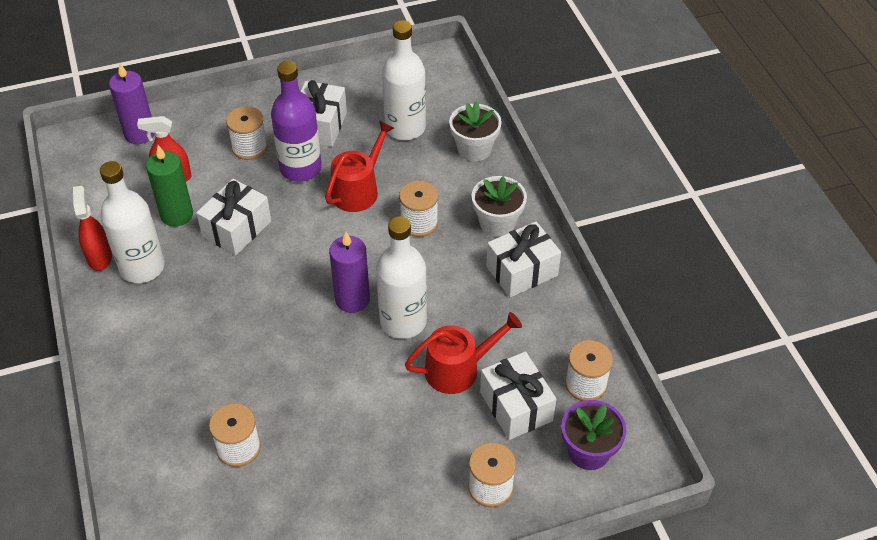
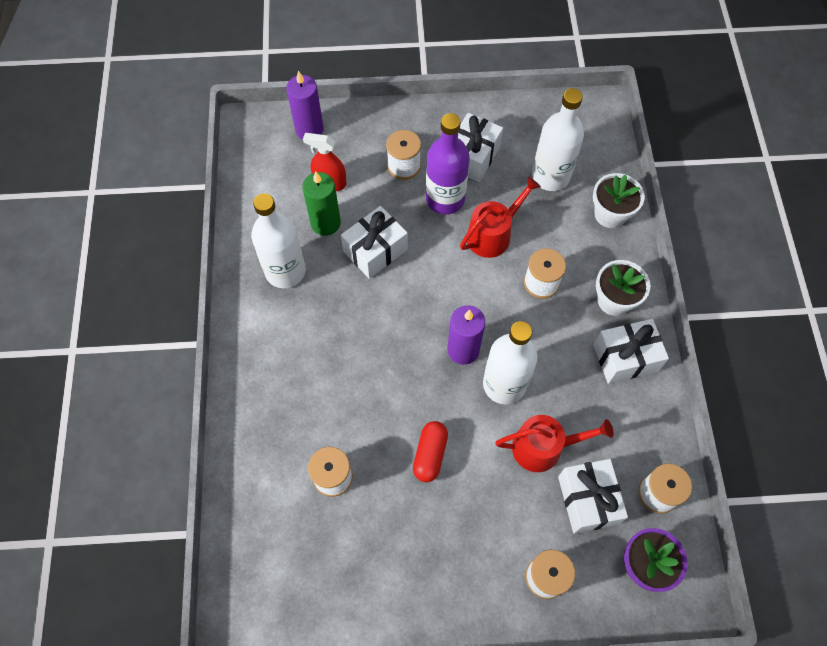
camera: 15 degrees right, 15 degrees up
red spray bottle [73,186,112,271] -> none
none -> red capsule [413,421,448,482]

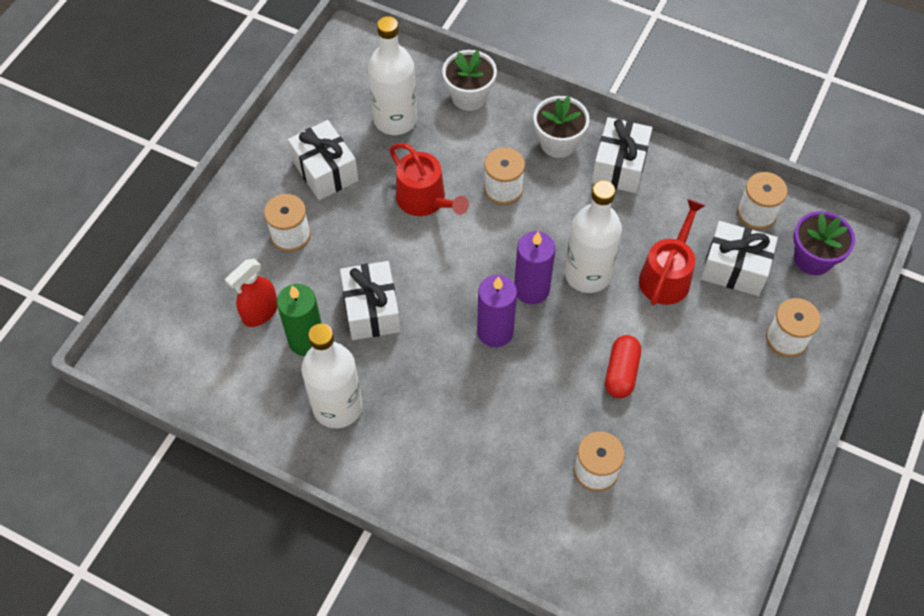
camera: 60 degrees left, 5 degrees down
purple candle [286,71,324,139] -> purple candle moved to [477,275,517,347]
red capsule [413,421,448,482] -> red capsule turned 60 degrees clockwise [605,335,641,398]
purple bottle [426,113,470,215] -> none
red watering can [460,177,541,258] -> red watering can turned 150 degrees clockwise [390,143,469,216]

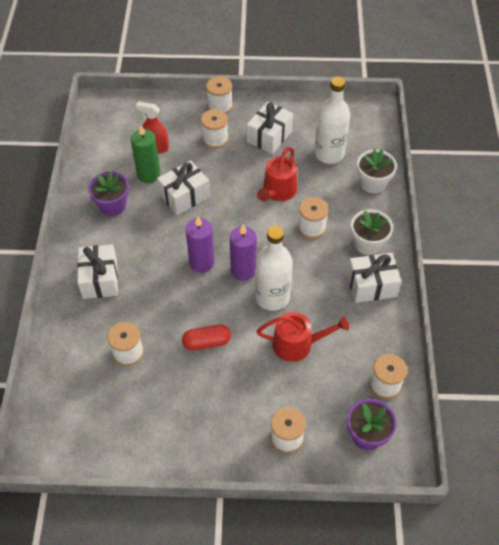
camera: 65 degrees right, 5 degrees down
white bottle [301,323,363,428] -> purple flower pot [88,172,129,216]
white gift [701,221,778,296] -> white gift moved to [77,245,118,299]
none -> white spool [206,76,233,114]

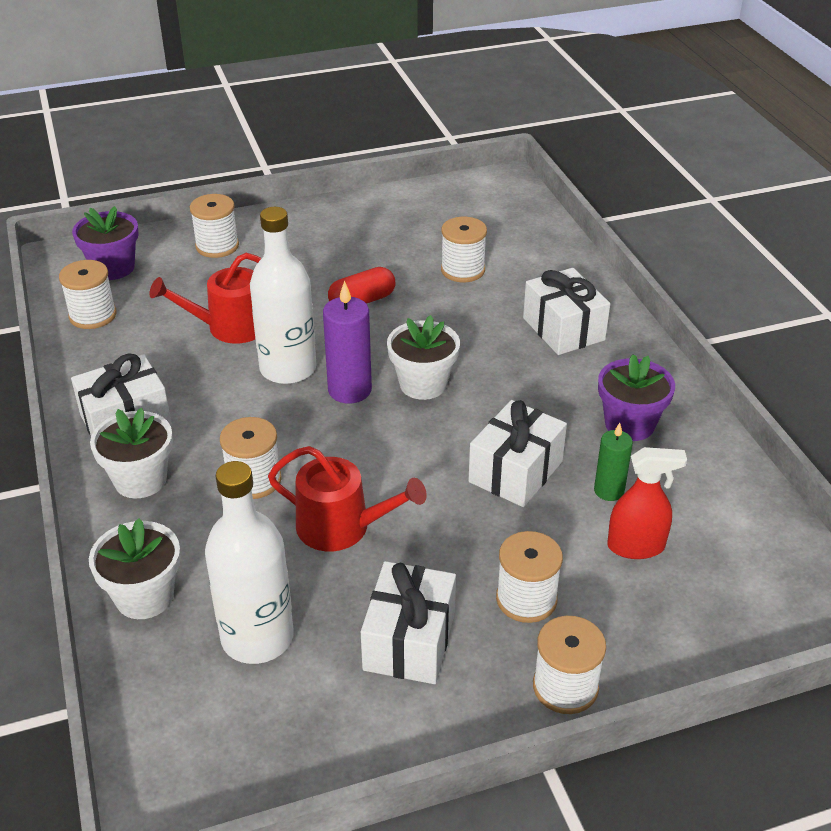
camera: 160 degrees right, 15 degrees down
green candle [131,125,160,183] -> green candle [594,423,633,501], size x0.63
purple candle [186,216,215,273] -> white flower pot [387,315,460,400]
red watering can [257,147,297,202] -> red watering can turned 105 degrees clockwise [268,446,427,551]

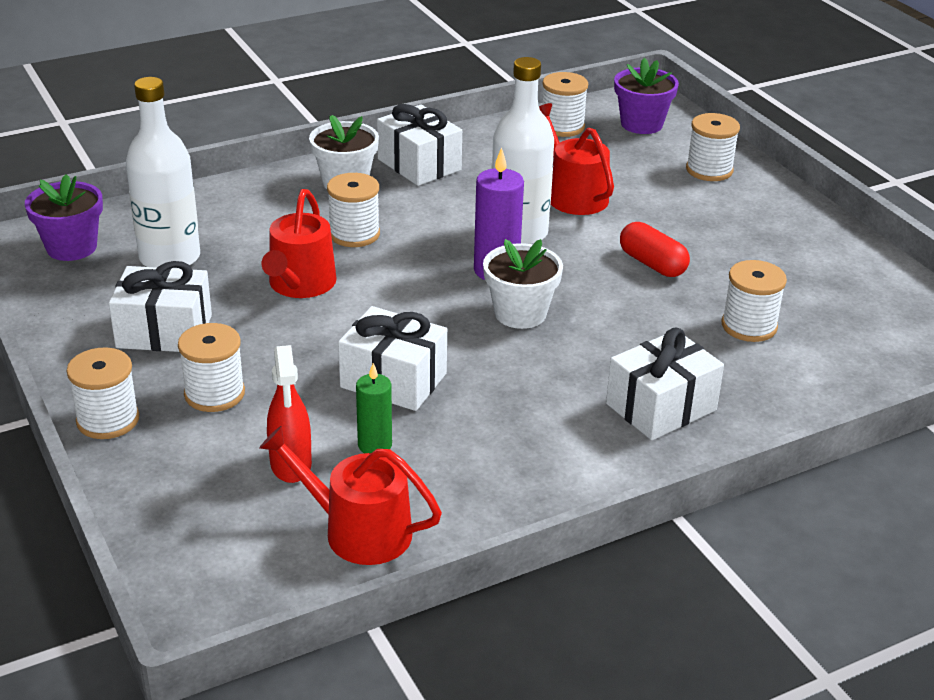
camera: 80 degrees right, 5 degrees down
white flower pot [89,518,181,619] -> none
purple flower pot [598,354,675,441] -> purple flower pot moved to [25,174,103,261]
none -> red watering can [259,426,442,565]

